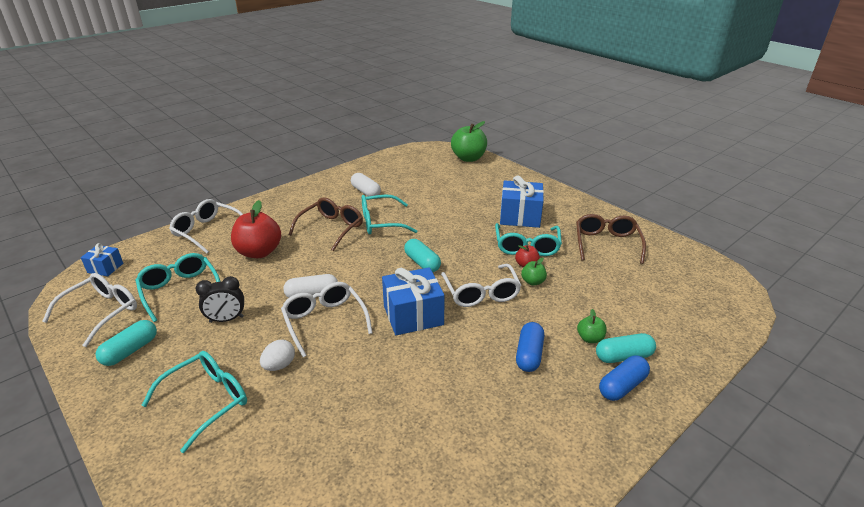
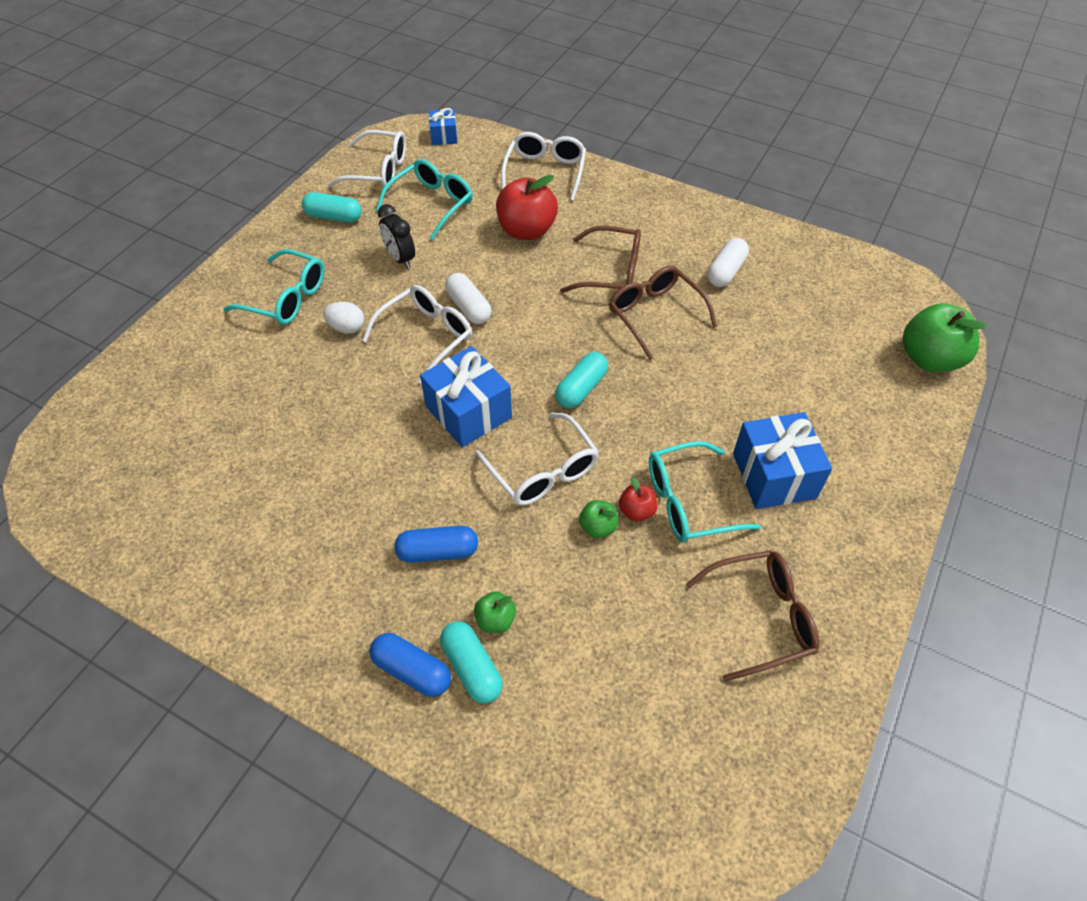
camera: 70 degrees right, 20 degrees up
turquoise glasses [362,195,417,234] -> brown glasses [609,266,717,360]
white glasses [441,264,522,307] -> white glasses turned 90 degrees counterclockwise [475,413,599,505]

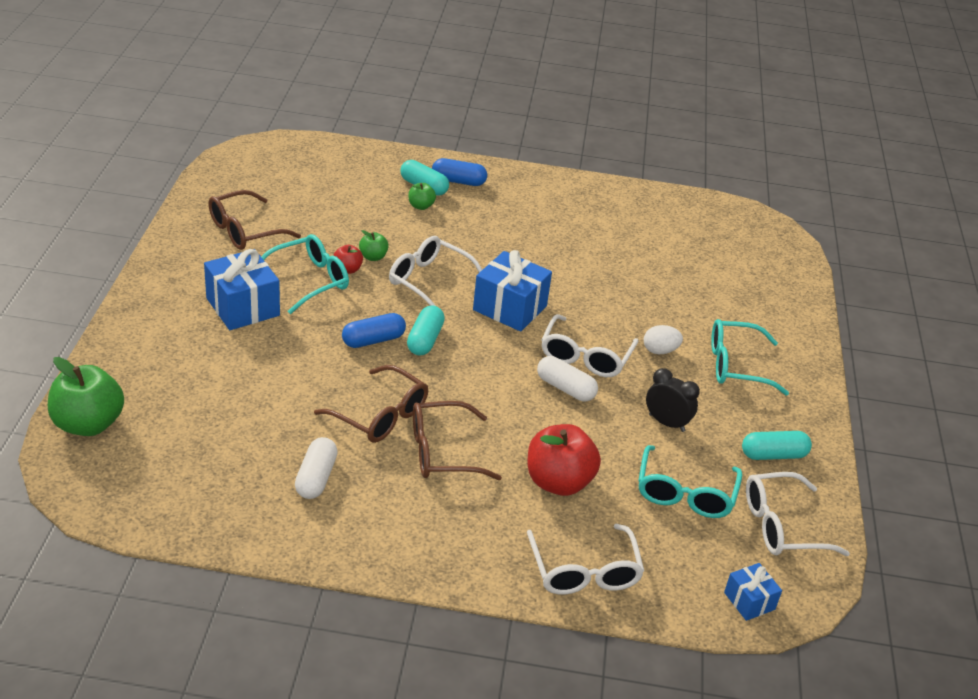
camera: 155 degrees right, 15 degrees down
blue capsule [394,526,478,563] -> blue capsule moved to [342,313,406,348]

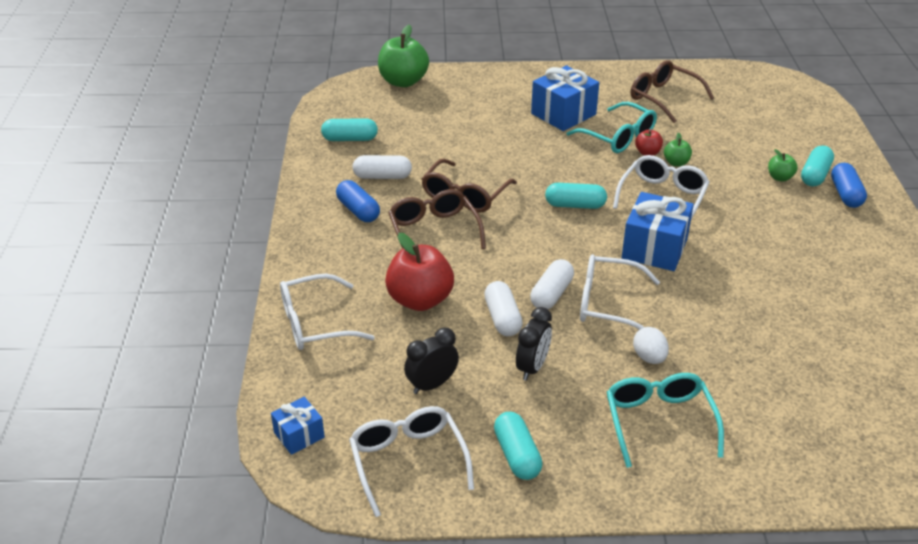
camera: 85 degrees right, 0 degrees up
blue capsule [342,313,406,348] -> blue capsule moved to [336,180,380,222]
turquoise glasses [638,445,742,518] -> black clock [404,328,459,394]
none -> turquoise capsule [321,118,378,141]
none -> white capsule [484,281,523,336]

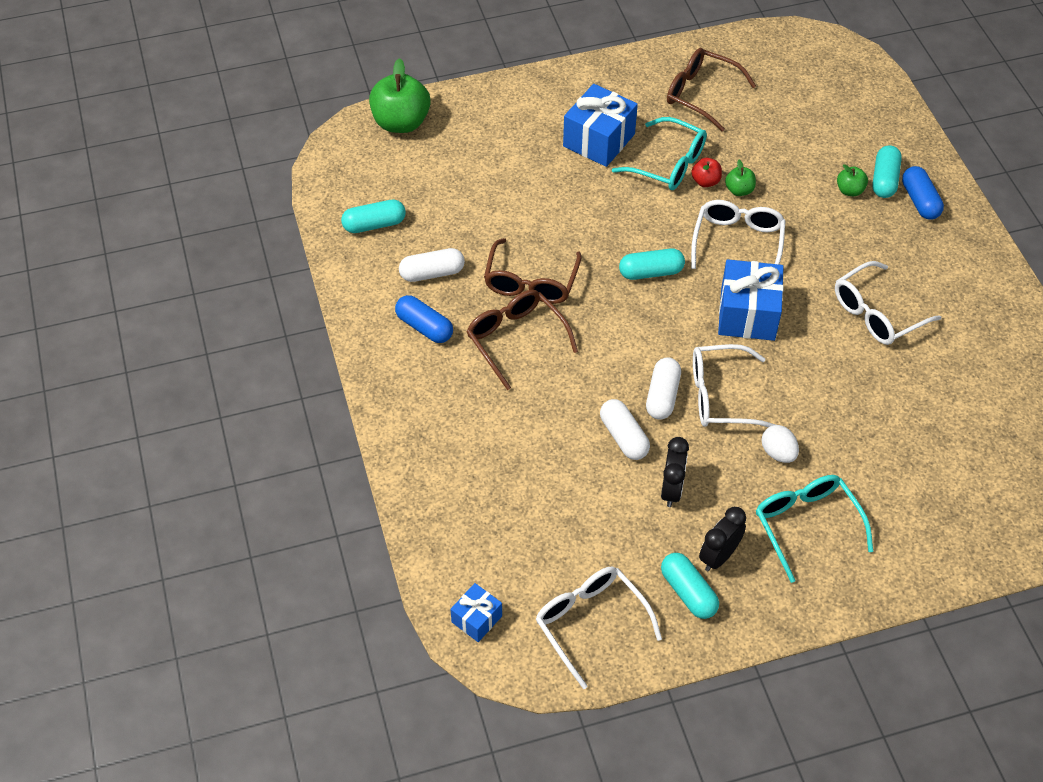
camera: 15 degrees left, 15 degrees up
white glasses [280,274,375,350] -> white glasses moved to [835,261,941,345]
red apple [385,233,454,311] -> none
black clock [404,328,459,394] -> black clock moved to [699,507,746,571]

